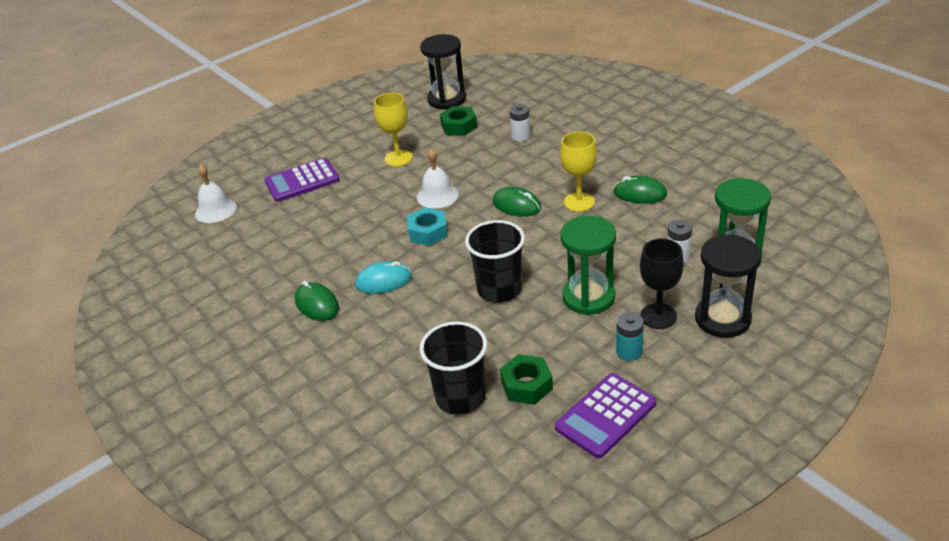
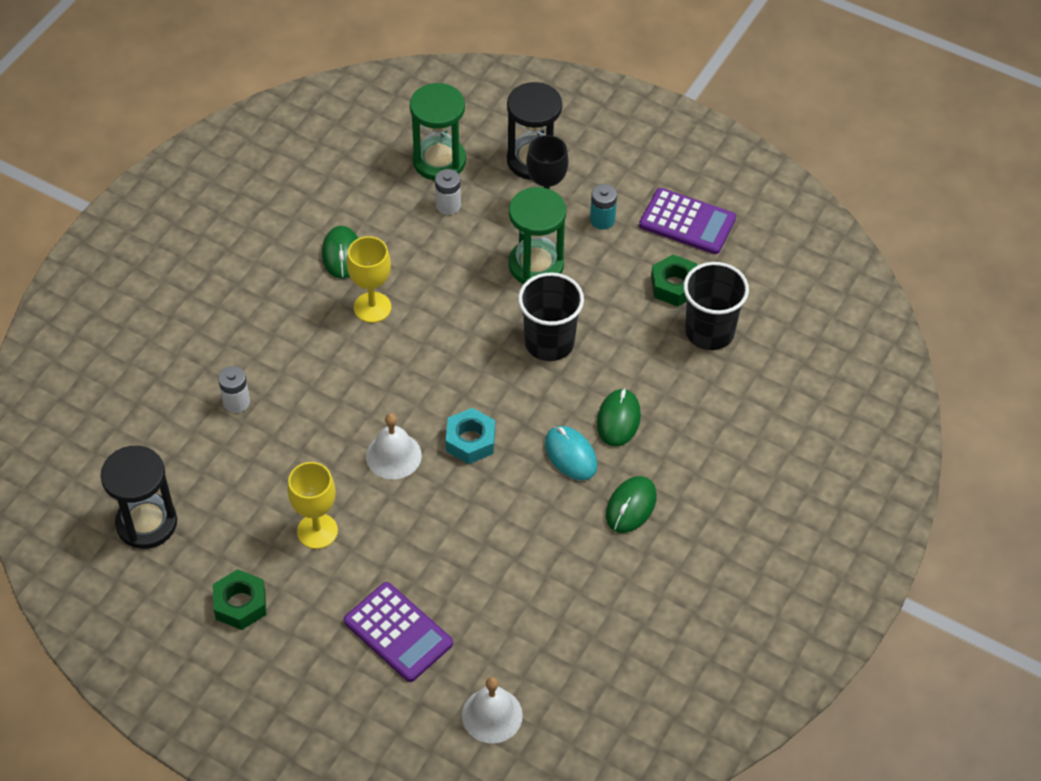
camera: 115 degrees left, 15 degrees up
green nut [440,106,477,136] -> green nut moved to [213,569,266,630]
green mouse [493,187,541,216] -> green mouse moved to [597,388,641,447]

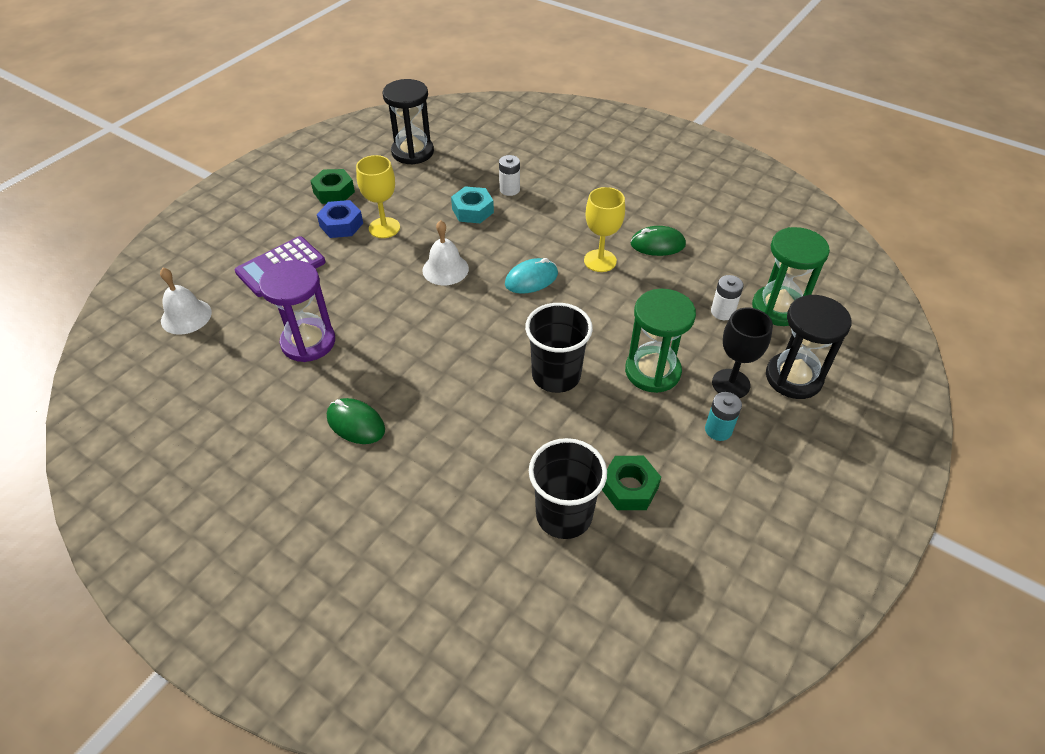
camera: 95 degrees right, 5 degrees down
turquoise nut [446,408,495,464] -> turquoise nut moved to [451,186,494,223]
turquoise mouse [545,426,597,480] -> turquoise mouse moved to [505,258,558,294]
green mouse [597,388,641,447] -> none
purple calculator [639,188,736,254] -> none
none -> purple hourglass [259,260,335,362]
none -> blue nut [317,200,363,238]

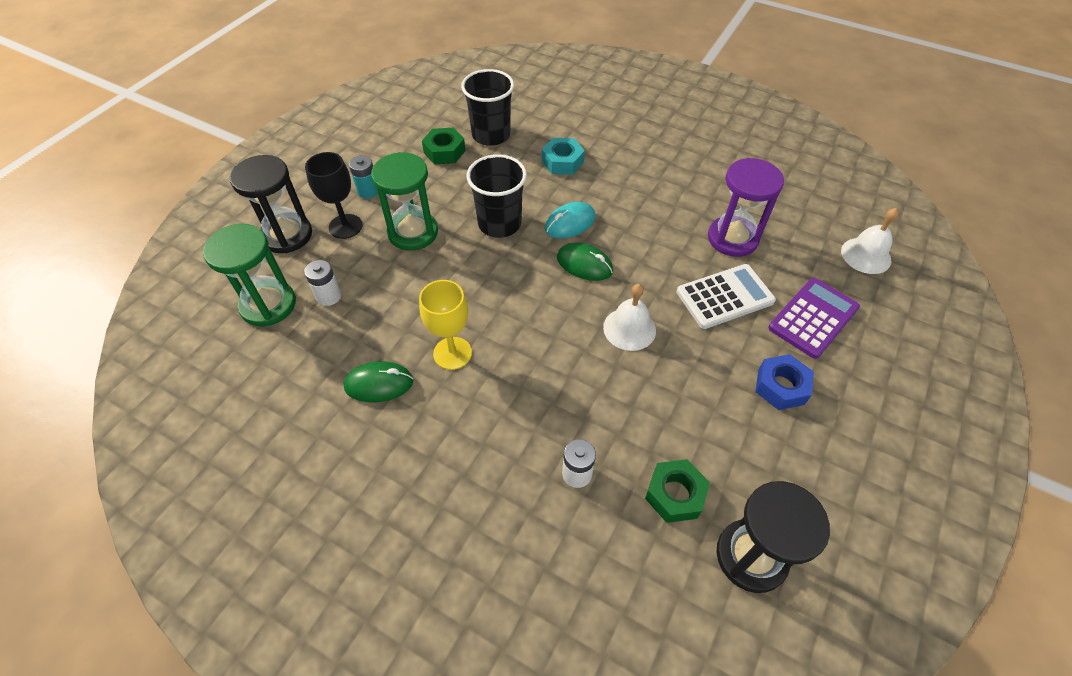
camera: 175 degrees right, 5 degrees up
green nut [310,169,355,204] -> green nut moved to [645,459,710,523]
green mouse [327,398,385,444] -> green mouse moved to [557,242,613,281]
yellow goblet [356,155,400,238] -> none
turquoise nut [451,186,494,223] -> turquoise nut moved to [542,138,585,175]
turquoise mouse [505,258,558,294] -> turquoise mouse moved to [545,202,596,239]
none -> white calculator [676,264,776,329]

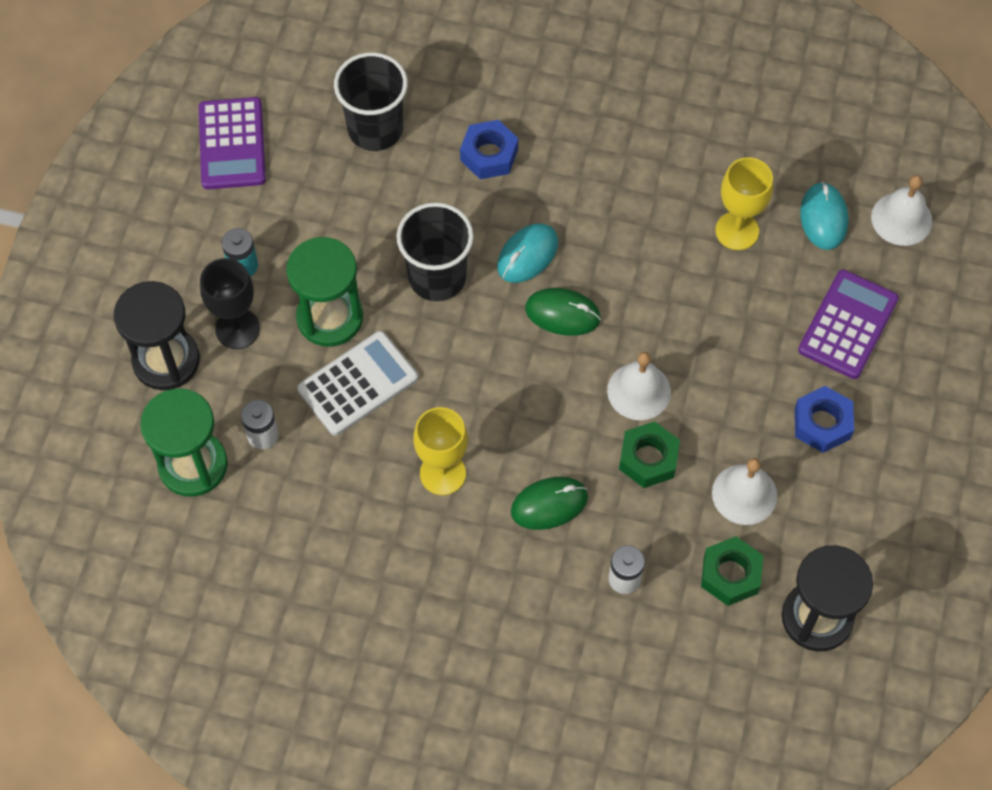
camera: 15 degrees left, 10 degrees up
green mouse [344,361,413,402] -> green mouse moved to [511,477,588,530]
green nut [422,128,466,164] -> green nut moved to [619,421,680,488]
turquoise nut [542,138,585,175] -> blue nut [460,120,518,179]
white calculator [676,264,776,329] -> white calculator moved to [297,331,418,436]
purple hourglass [708,158,784,257] -> yellow goblet [715,157,773,250]
none -> purple calculator [199,97,266,189]
none -> white bell [712,458,777,525]
none -> turquoise mouse [800,182,848,250]

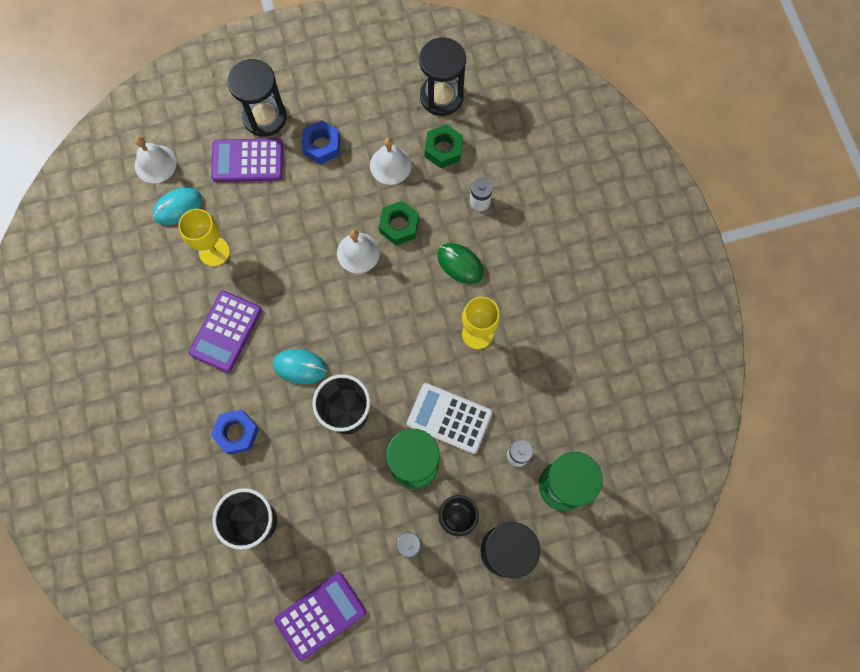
camera: 120 degrees left, 10 degrees up
green mouse [525,288,601,336] -> none
none -> purple calculator [189,291,262,373]
none -> black hourglass [227,59,287,137]

